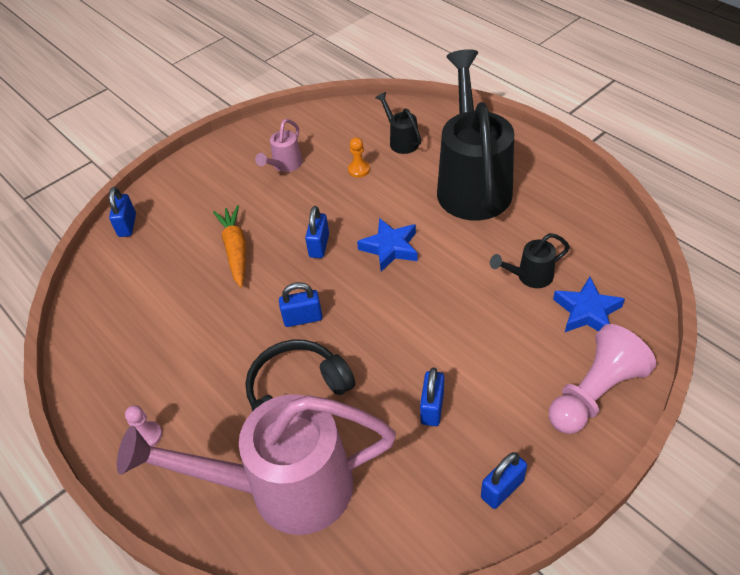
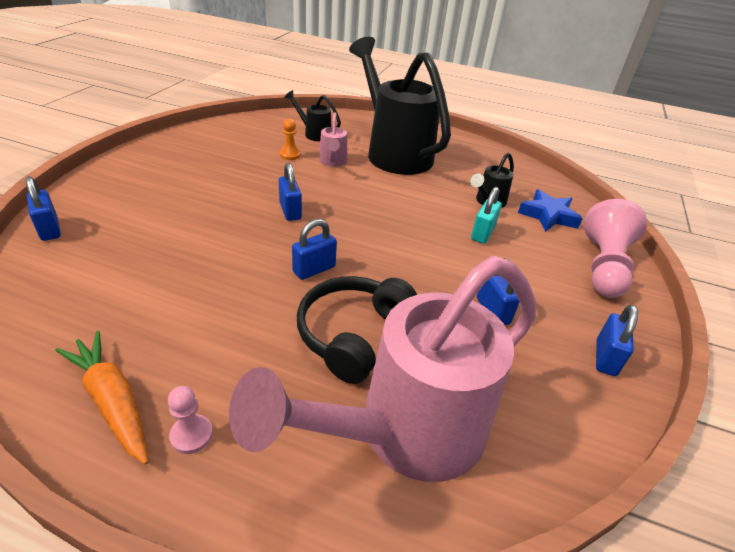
camera: 35 degrees left, 10 degrees down
orange carrot [213,205,246,287] -> orange carrot moved to [55,331,149,465]
pink watering can [255,119,303,172] -> pink watering can moved to [319,112,347,167]
blue star [357,218,418,272] -> none
none -> turquoise padlock [471,187,502,244]

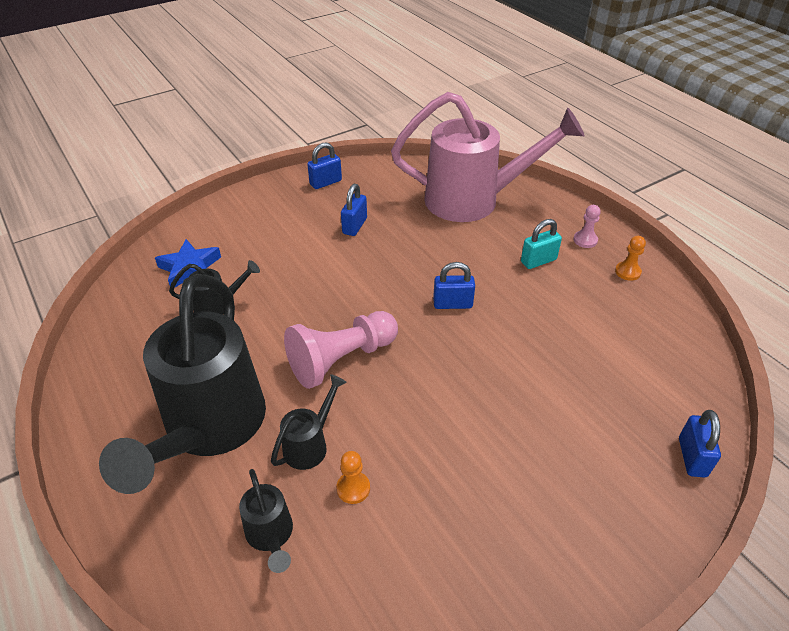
camera: 140 degrees left, 5 degrees up
orange carrot [55,331,149,465] -> orange pawn [615,236,646,281]
blue padlock [279,163,302,221] -> none
black headphones [297,276,417,384] -> none
pink watering can [319,112,347,167] -> black watering can [271,374,347,470]
turquoise padlock [471,187,502,244] -> turquoise padlock moved to [521,219,562,269]
pink pawn [584,199,647,298] -> pink pawn moved to [284,311,398,389]

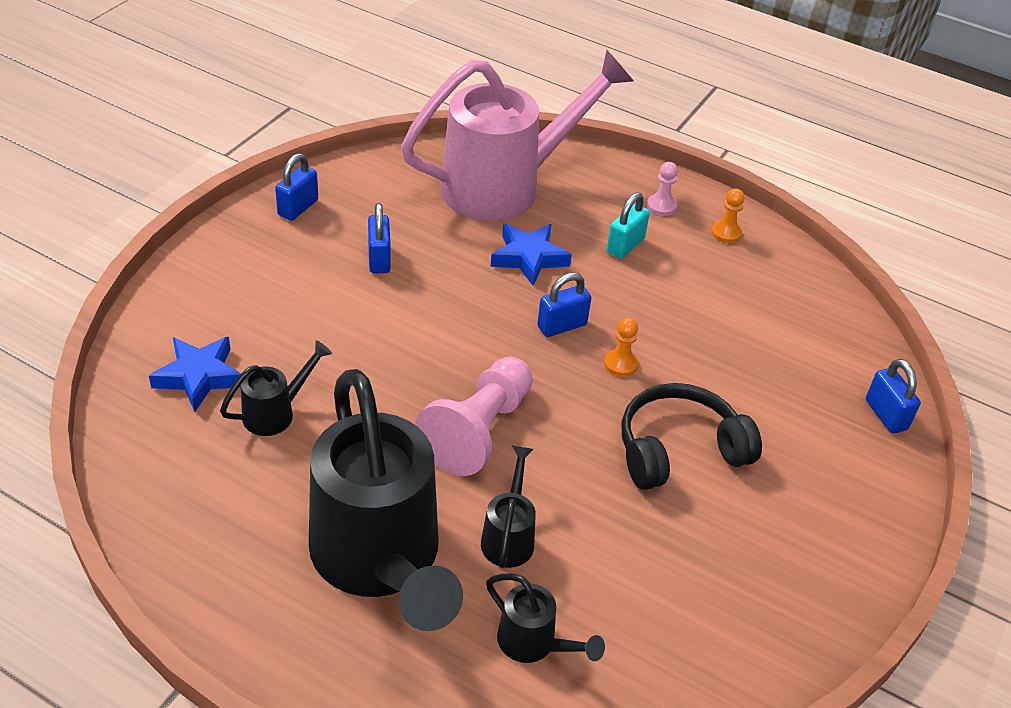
camera: 30 degrees left, 0 degrees up
orange pawn [336,451,370,504] -> orange pawn moved to [604,318,638,377]
none -> blue star [491,224,572,286]
none -> black headphones [621,383,762,490]

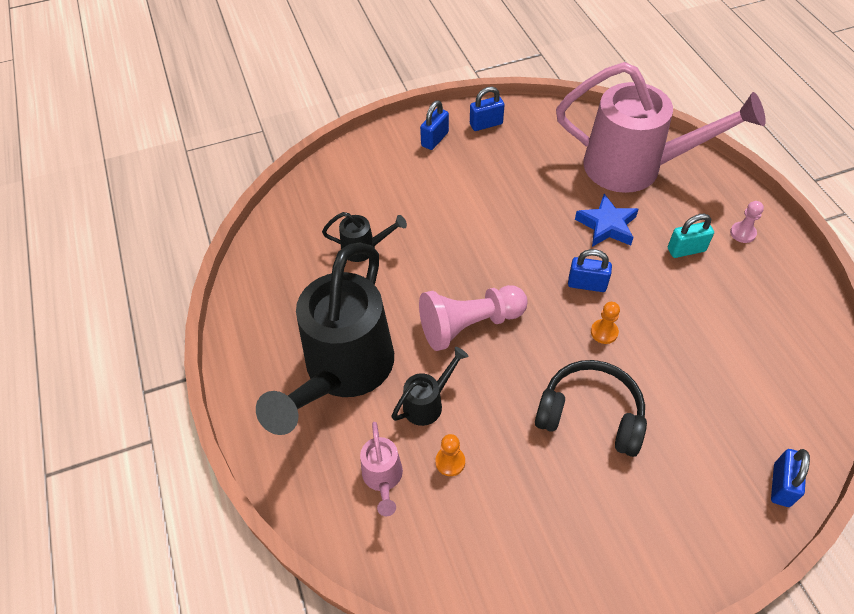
camera: 45 degrees right, 10 degrees up
blue star [149,337,241,412] -> none
blue padlock [368,203,391,273] -> blue padlock moved to [420,100,449,150]
black watering can [486,574,605,663] -> pink watering can [360,422,403,516]
orange pawn [711,189,745,243] -> orange pawn moved to [435,434,465,476]

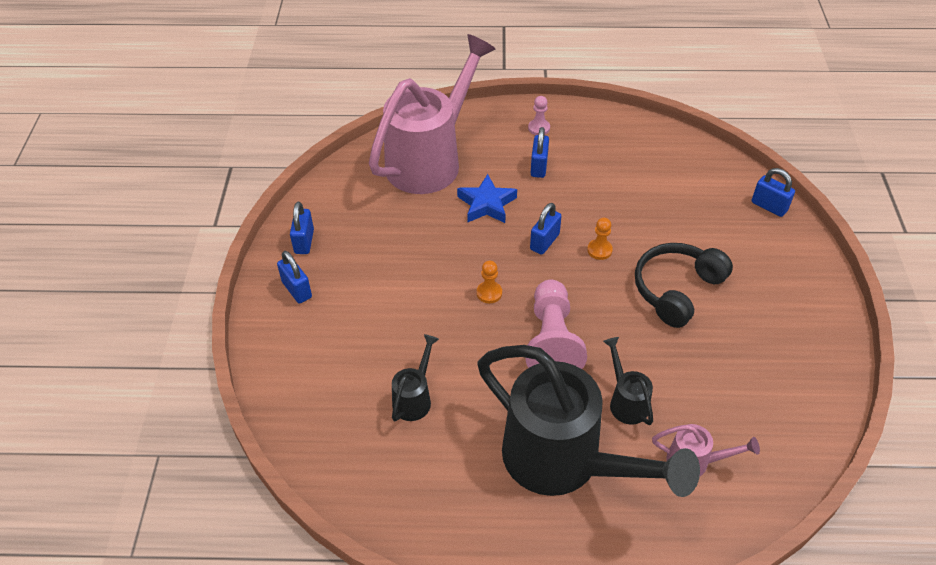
camera: 70 degrees left, 5 degrees down
orange pawn [435,434,465,476] -> orange pawn moved to [477,261,502,303]
turquoise padlock [668,214,714,258] -> blue padlock [531,127,549,178]

